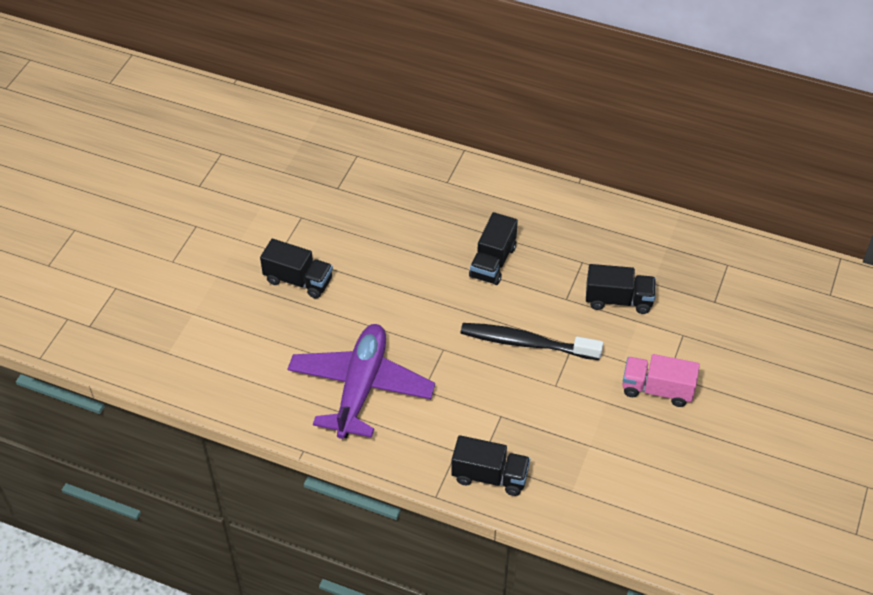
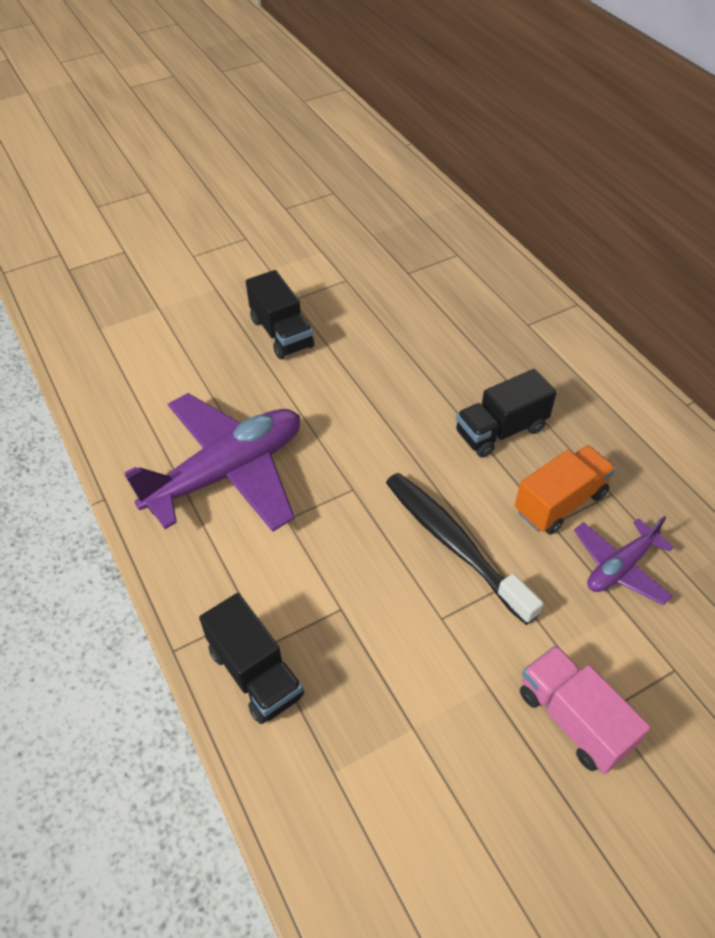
camera: 40 degrees right, 0 degrees up
black truck [586,264,656,314] -> purple plane [574,516,674,605]
none -> orange truck [515,445,616,535]

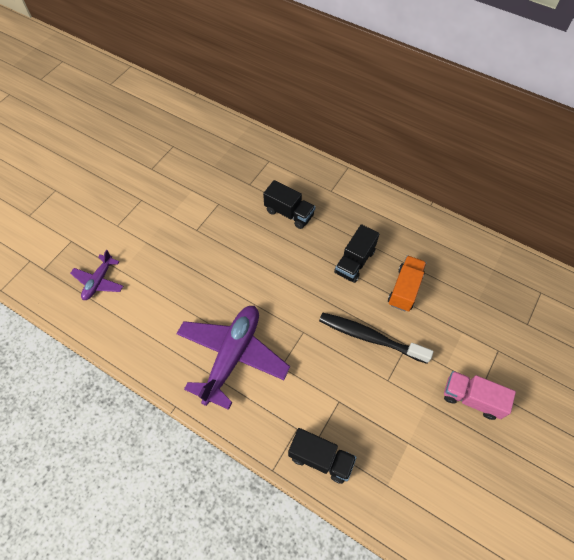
camera: 30 degrees left, 10 degrees up
black truck [246,270,315,359] -> black truck moved to [263,180,316,229]
purple plane [574,516,674,605] -> purple plane moved to [70,250,123,300]

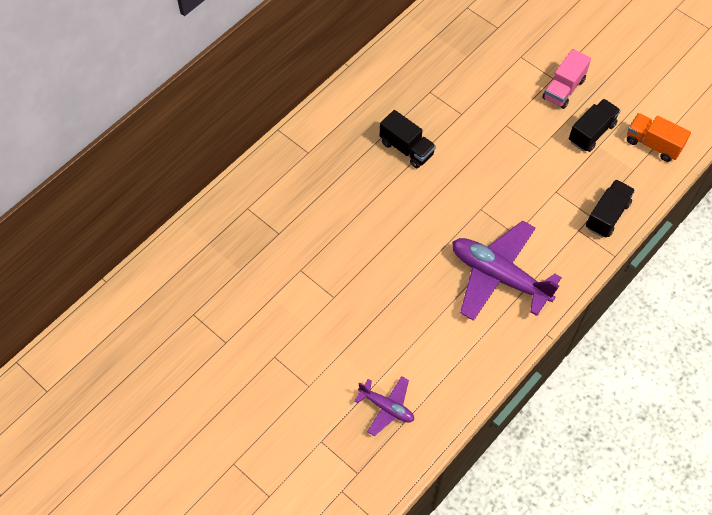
camera: 80 degrees left, 0 degrees up
black truck [263,180,316,229] -> black truck moved to [569,99,621,152]
black toothbrush [319,313,433,364] -> none
orange truck [388,255,427,312] -> orange truck moved to [627,113,691,162]

